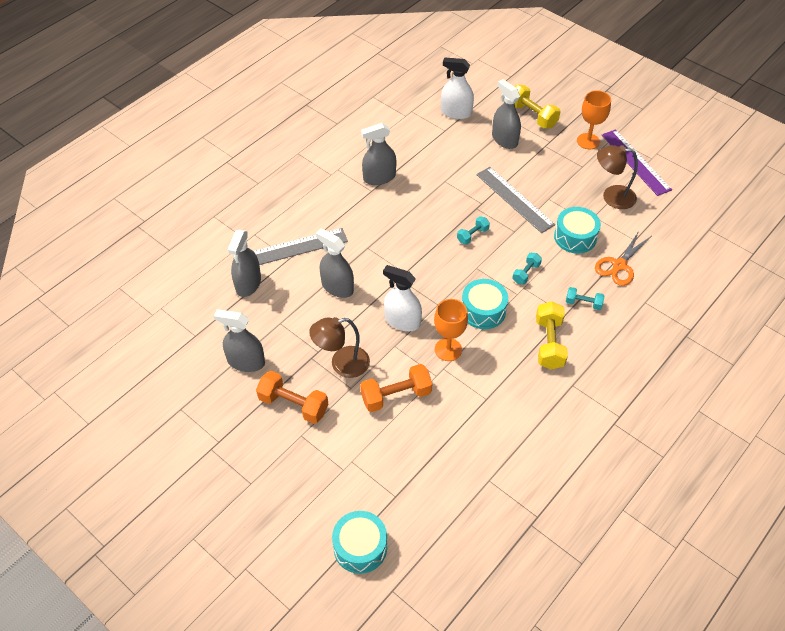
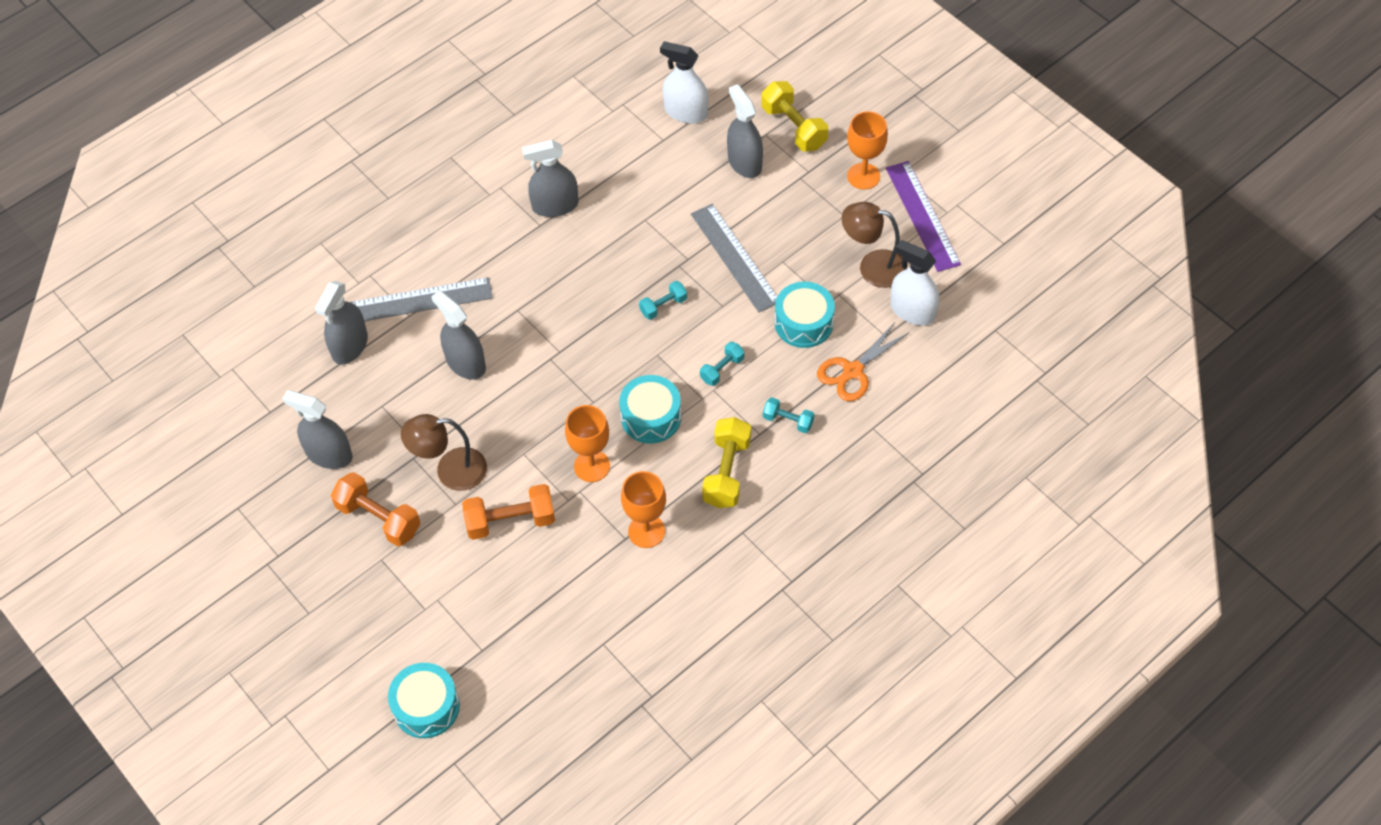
camera: 10 degrees right, 5 degrees up
white spray bottle [383,265,422,331] -> white spray bottle moved to [890,240,939,325]
none -> orange goblet [621,471,666,548]

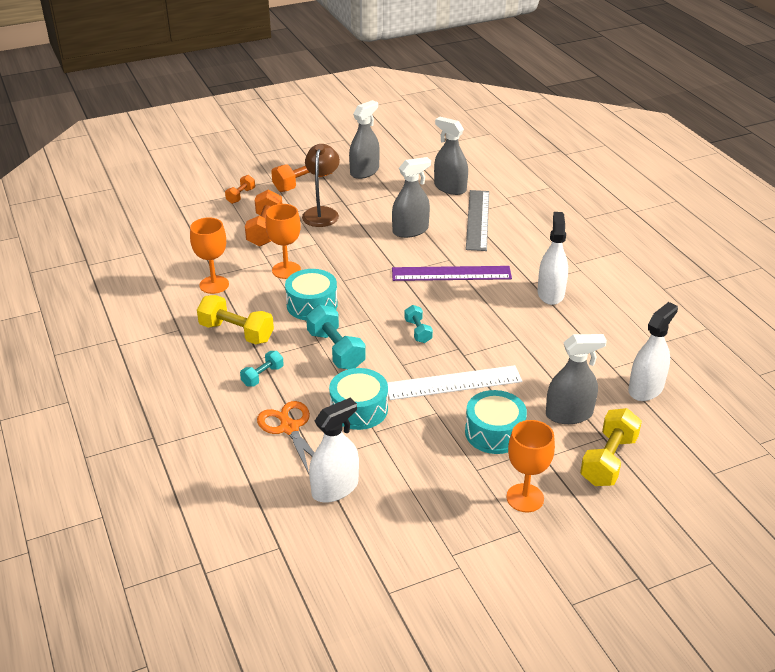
camera: 105 degrees right, 20 degrees down
turquoise drum [388,663,460,738] -> turquoise drum moved to [465,390,527,454]
grey spray bottle [522,140,578,217] -> white spray bottle [537,212,568,305]
grey ruler [691,204,777,312] -> white ruler [387,365,522,400]
turquoise dumbbell [700,342,744,386] -> turquoise dumbbell [306,305,366,369], size x1.75
yellow dumbbell [761,81,828,151] -> yellow dumbbell turned 45 degrees counterclockwise [580,408,642,486]
brown lamp [842,202,907,288] -> none
purple ruler [886,161,961,272] -> purple ruler moved to [392,266,512,281]
none -> orange dumbbell [225,175,255,204]

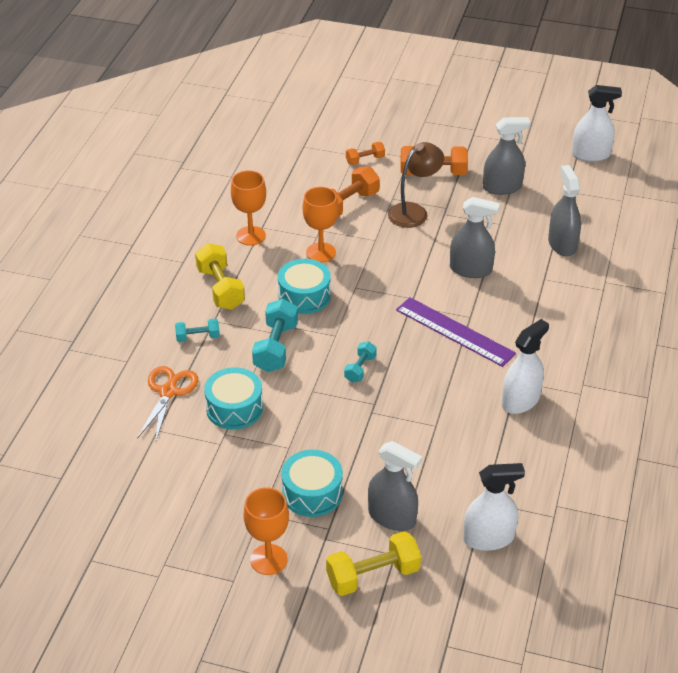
camera: 40 degrees right, 5 degrees up
white spray bottle [309,398,359,503] -> white spray bottle moved to [572,85,622,162]
white ruler [387,365,522,400] -> none
grey ruler [466,190,489,251] -> none

